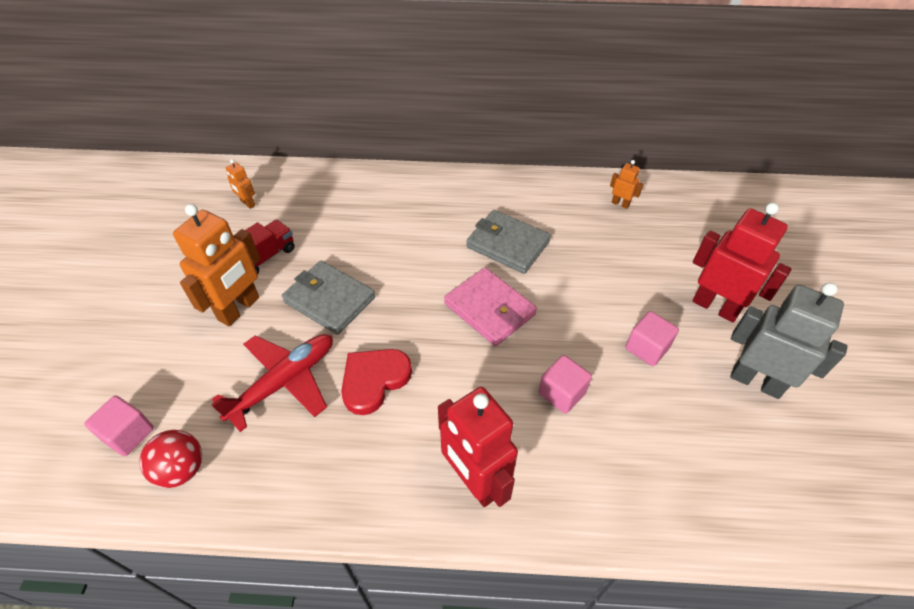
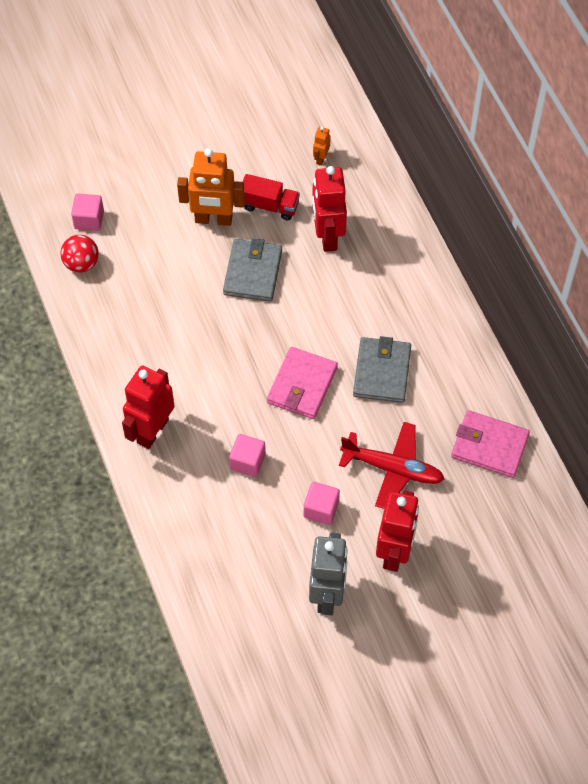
camera: 65 degrees right, 10 degrees up
red plane [211,334,333,432] -> red plane moved to [339,422,444,509]
red heart [341,349,412,415] -> none
orange robot [610,160,643,209] -> pink wallet [451,410,530,478]
none -> red robot [312,166,347,252]

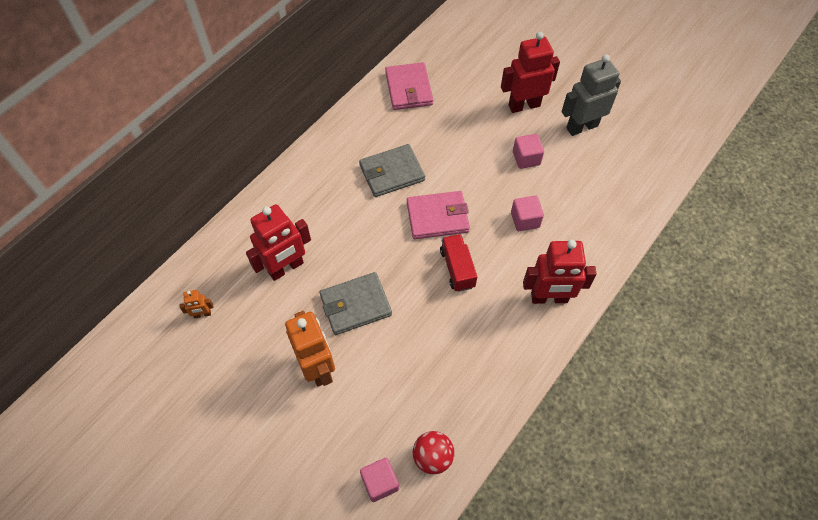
camera: 120 degrees left, 0 degrees up
red truck [243,174,300,220] -> red truck moved to [440,234,477,292]
red plane [339,422,444,509] -> none

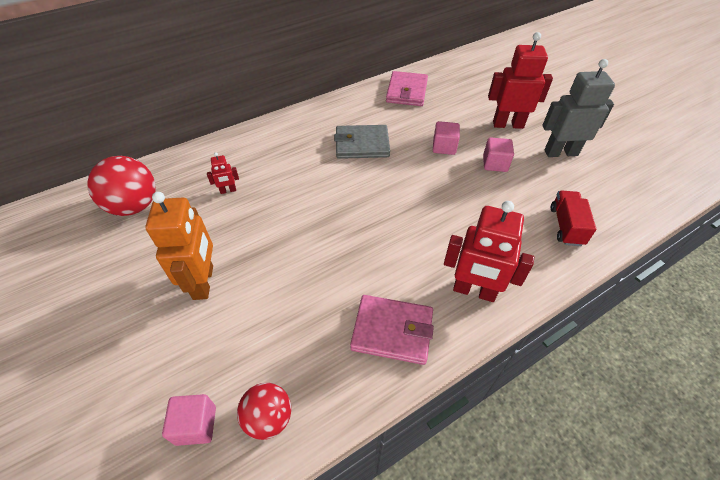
camera: 20 degrees right, 10 degrees down
orange robot [179,290,214,318] -> red ball [87,156,155,216]
red robot [246,204,311,281] -> red robot [207,152,239,194], size x0.46
grey wallet [319,272,392,335] -> none
pink wallet [407,191,470,239] -> pink wallet moved to [350,295,434,365]
red truck [440,234,477,292] -> red truck moved to [551,191,596,246]
pink cube [511,196,544,231] -> pink cube moved to [433,121,460,155]

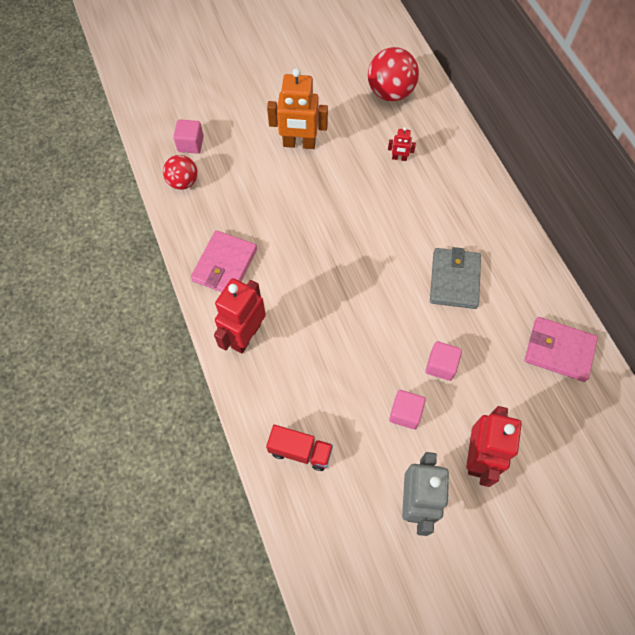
camera: 100 degrees right, 15 degrees up
red robot [207,152,239,194] -> red robot turned 75 degrees counterclockwise [388,127,416,161]

